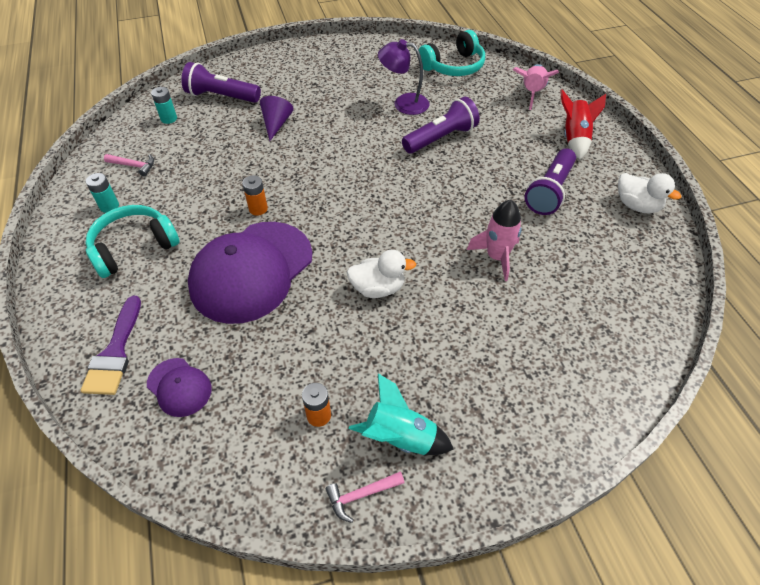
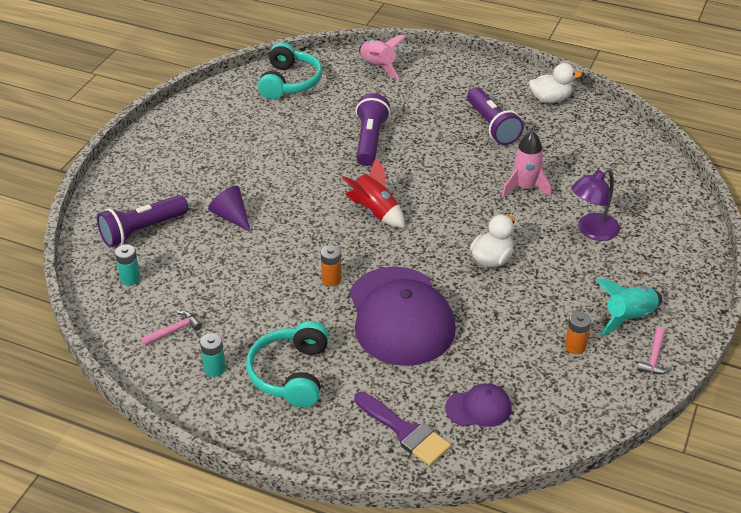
camera: 50 degrees left, 10 degrees down
purple lamp [378,39,429,115] -> purple lamp moved to [571,168,620,241]
red rocket [560,89,606,160] -> red rocket moved to [342,158,405,228]

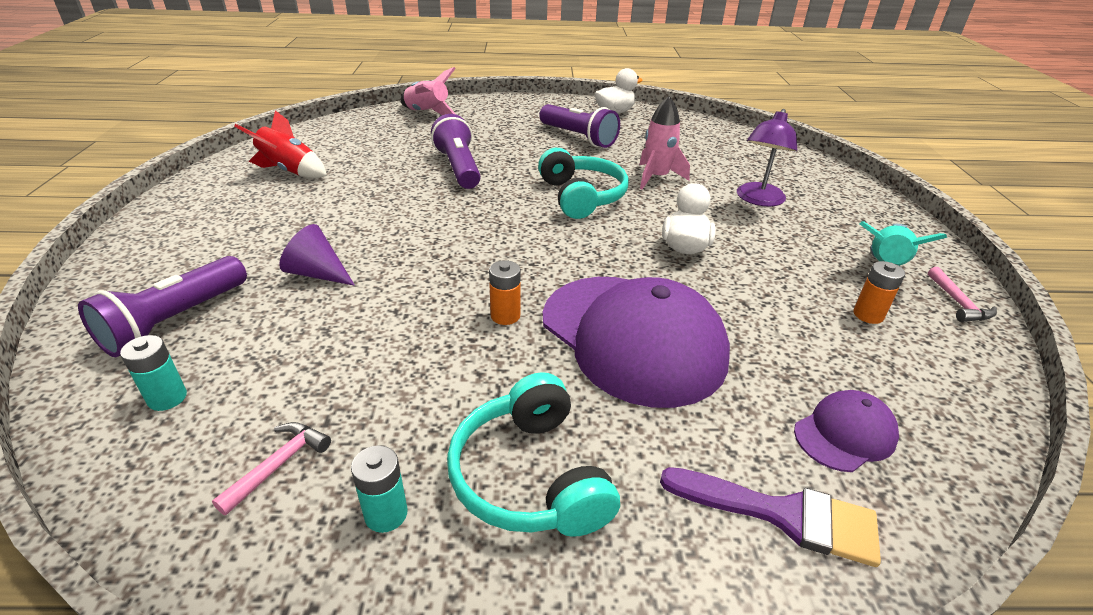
camera: 25 degrees left, 5 degrees down
turquoise headphones [258,42,322,99] -> turquoise headphones moved to [538,148,628,219]
red rocket [342,158,405,228] -> red rocket moved to [234,110,327,178]

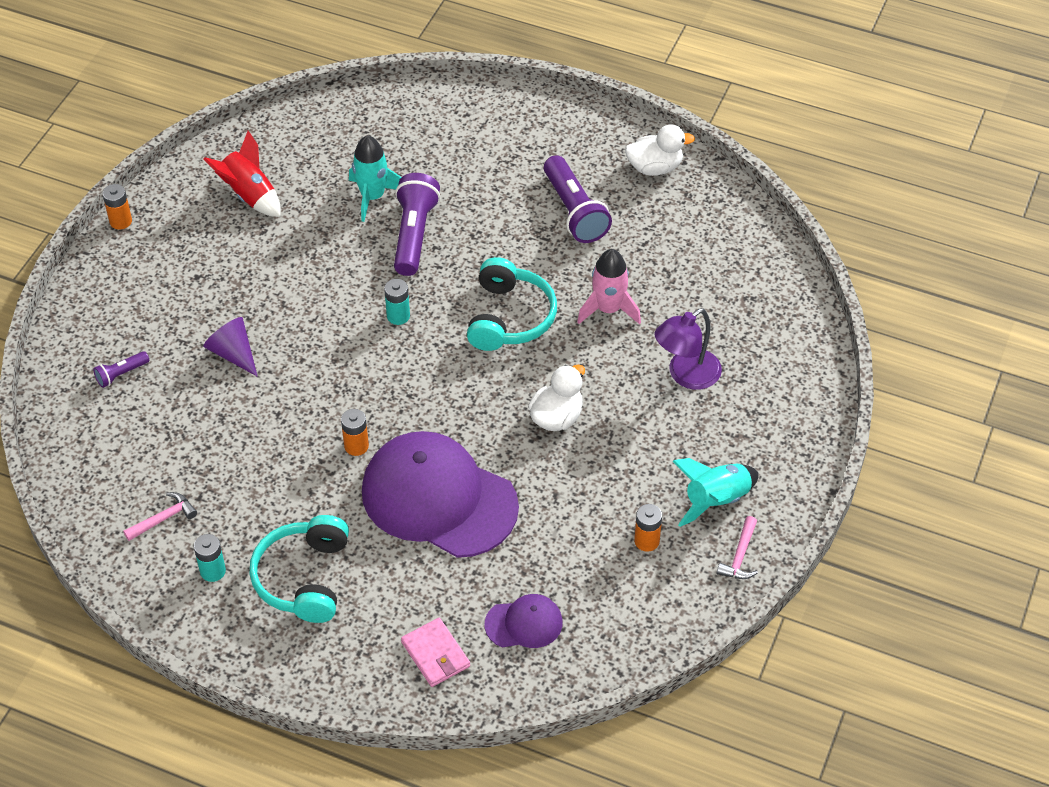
camera: 25 degrees right, 15 degrees up
purple flashlight [78,256,247,357] -> purple flashlight [93,351,149,388], size x0.49
turquoise battery [120,335,187,411] -> turquoise battery moved to [384,279,410,325]
pink rocket [400,67,456,115] -> none
purple cap [543,277,730,408] -> purple cap turned 135 degrees clockwise [362,431,519,558]
purple brush [660,467,881,567] -> pink wallet [401,618,470,687]
none -> orange battery [102,184,132,230]
none -> turquoise rocket [349,135,401,222]

